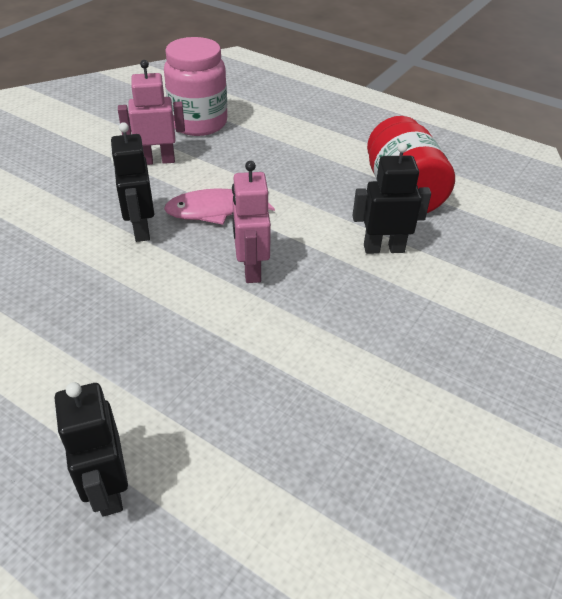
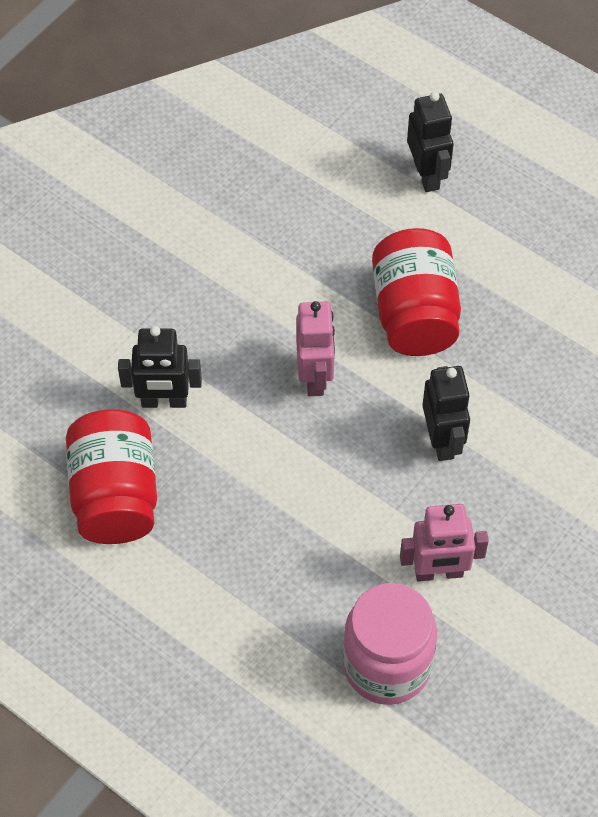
camera: 175 degrees left, 15 degrees up
pink fish [164,188,275,225] -> none
none -> red jar [372,228,461,356]

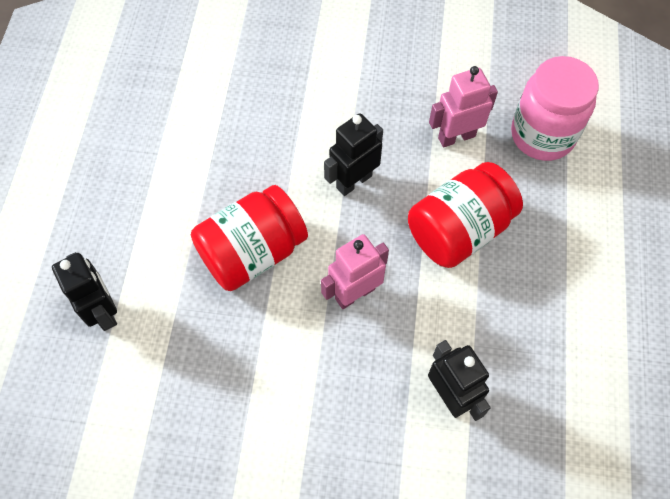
camera: 120 degrees left, 5 degrees up
red jar [66,409,157,544] -> red jar moved to [408,162,523,268]
pink robot [400,504,489,582] -> pink robot turned 75 degrees counterclockwise [429,66,498,147]
black robot [407,92,454,192] -> black robot turned 105 degrees clockwise [52,252,117,331]

